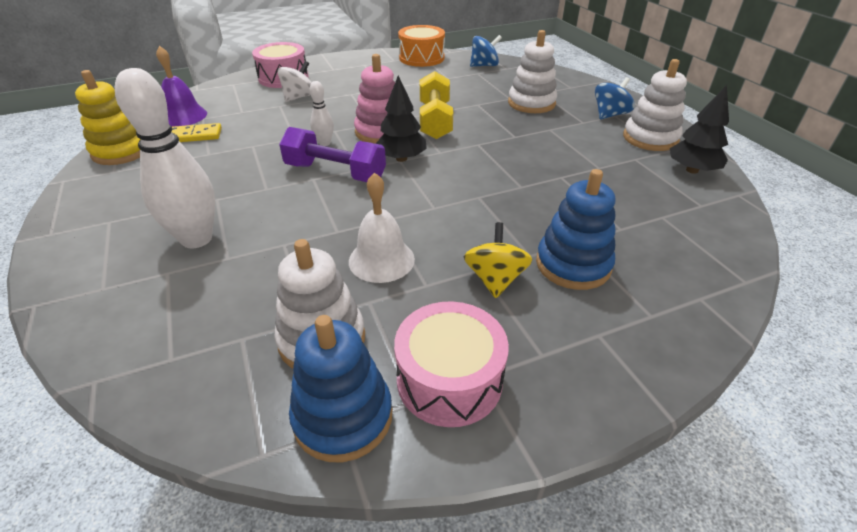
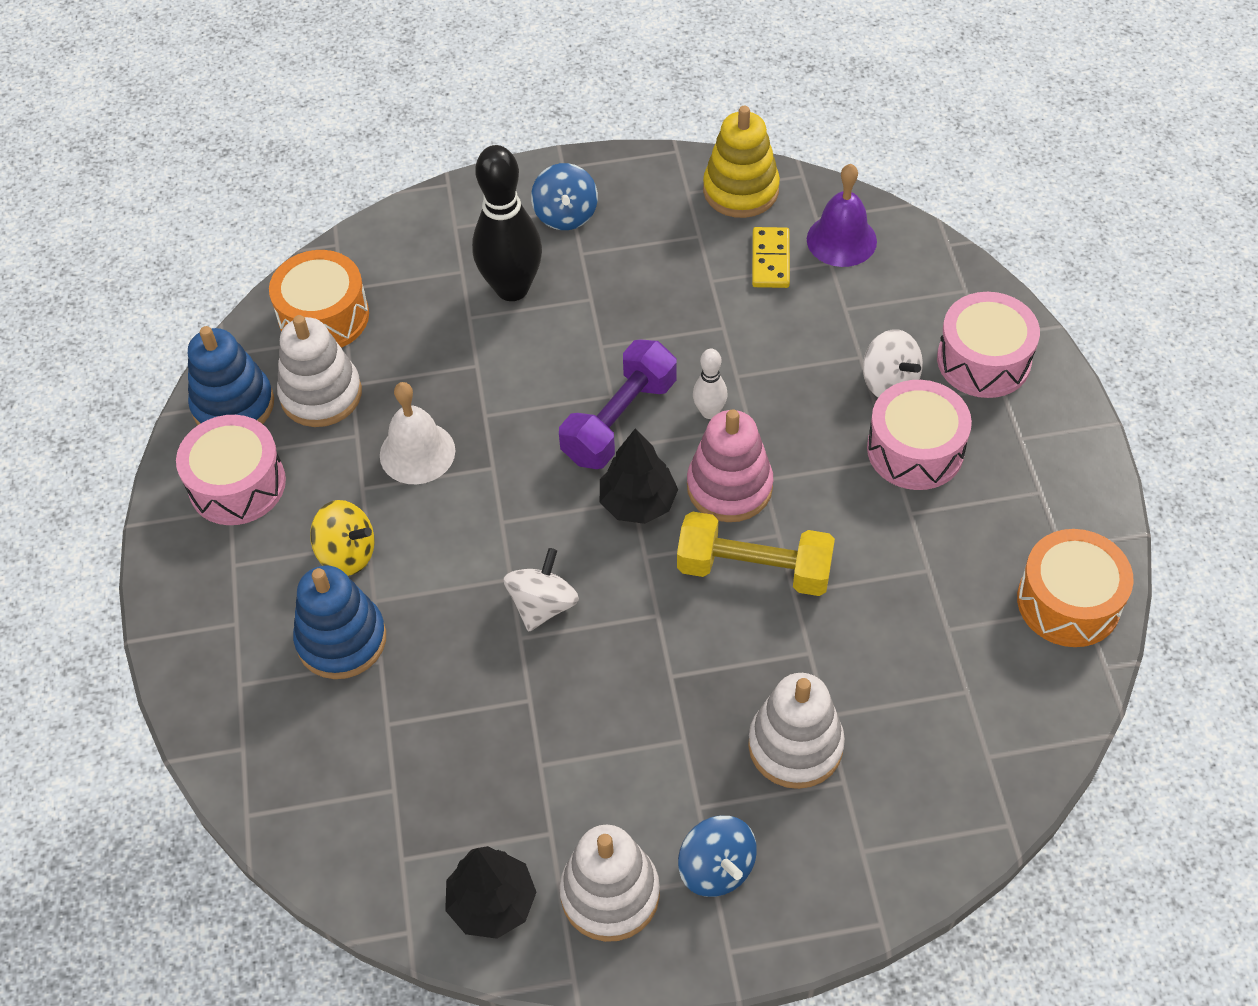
camera: 105 degrees right, 15 degrees up
white bowling pin [115,68,215,248] -> black bowling pin [472,145,542,301]
blue spinning top [470,35,502,67] -> blue spinning top moved to [531,163,598,230]
none -> orange drum [269,250,369,348]
none -> white spinning top [504,548,579,632]
none -> pink drum [867,380,972,490]

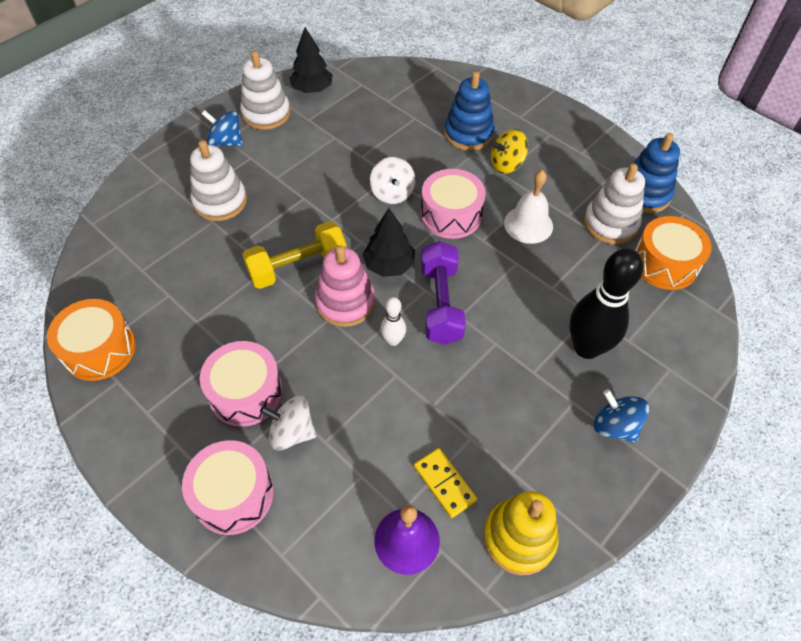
camera: 140 degrees right, 0 degrees up
pink drum [176,415,286,525] -> pink drum moved to [421,169,486,239]

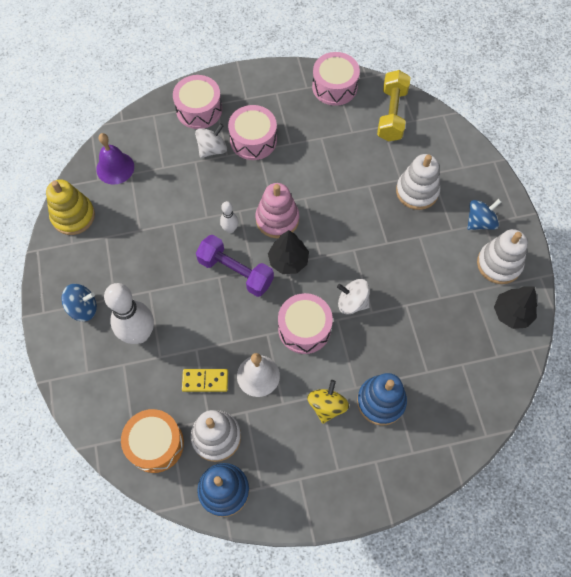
camera: 125 degrees right, 10 degrees up
orange drum [47,299,136,381] -> pink drum [312,52,360,106]
yellow dumbbell [242,221,347,289] -> yellow dumbbell moved to [377,70,411,141]
yellow domino [414,448,477,518] -> yellow domino moved to [182,369,228,392]
black bowling pin [570,248,643,359] -> white bowling pin [104,283,154,344]

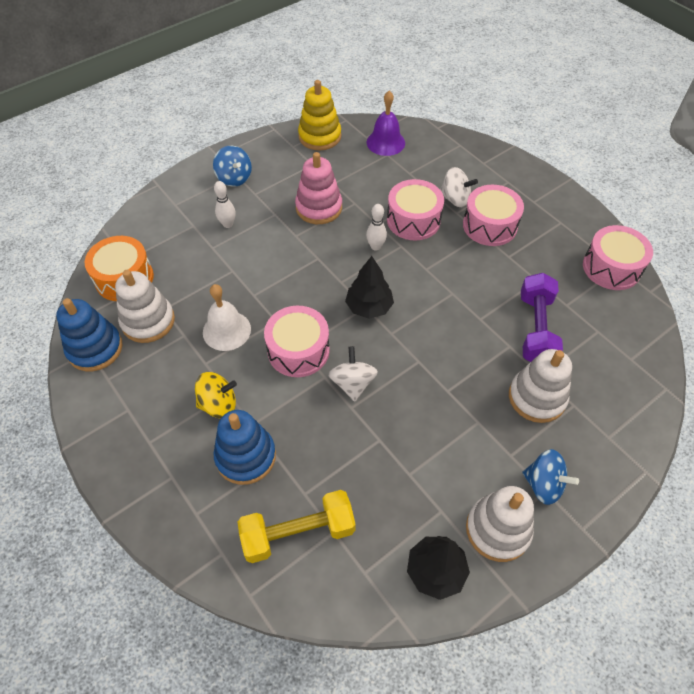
camera: 65 degrees right, 10 degrees down
white bowling pin [104,283,154,344] -> white bowling pin [214,181,236,228], size x0.48
pink drum [173,75,222,129] -> pink drum moved to [387,179,444,240]
yellow domino [182,369,228,392] -> none
purple dumbbell [196,235,274,297] -> purple dumbbell moved to [521,273,563,362]
pink stacking toy [256,183,299,238] -> pink stacking toy moved to [295,152,342,224]
yellow dumbbell [377,70,411,141] -> yellow dumbbell moved to [237,490,356,563]

